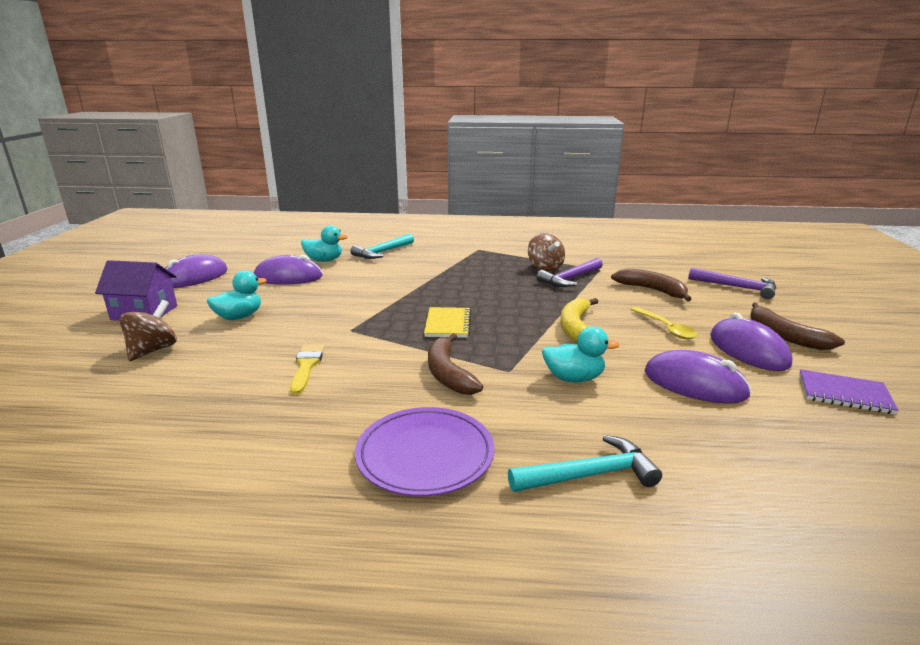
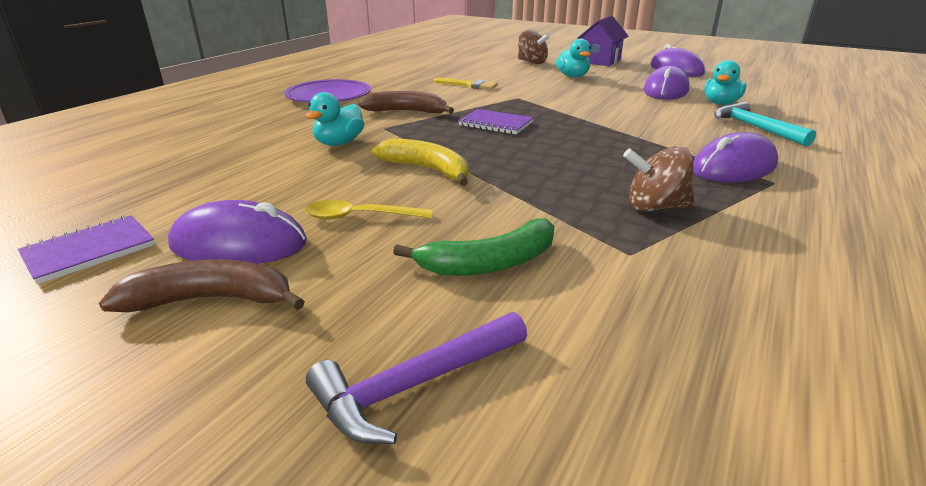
camera: 115 degrees right, 5 degrees up
yellow notebook [424,307,471,338] -> purple notebook [458,109,534,134]
turquoise hammer [508,435,662,492] -> none
purple hammer [537,258,603,287] -> none
brown banana [611,268,691,301] -> green banana [393,218,554,276]
purple mouse [645,350,752,404] -> purple mouse moved to [693,132,778,183]

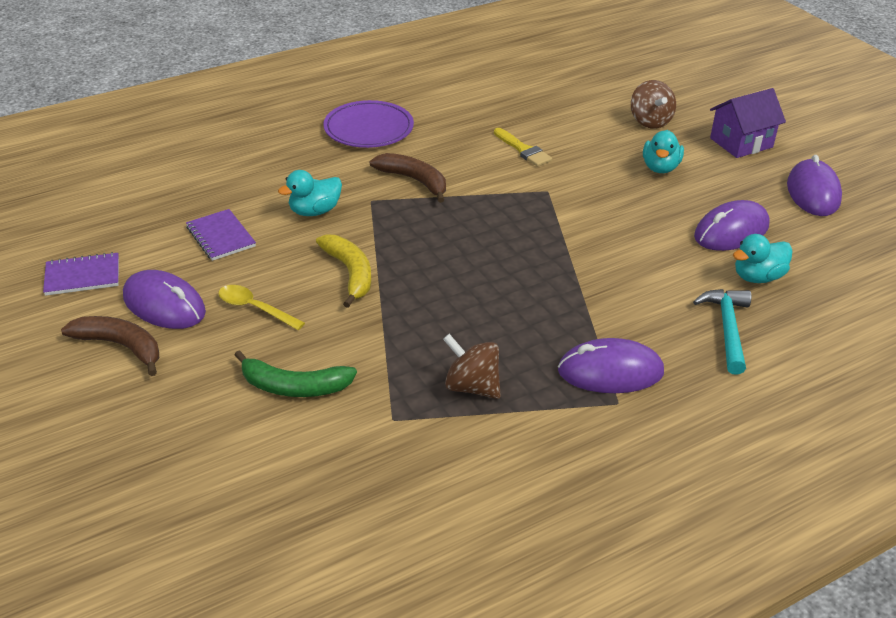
camera: 30 degrees right, 10 degrees up
purple hammer [306,312,527,444] -> none
purple notebook [458,109,534,134] -> purple notebook moved to [186,209,256,261]

